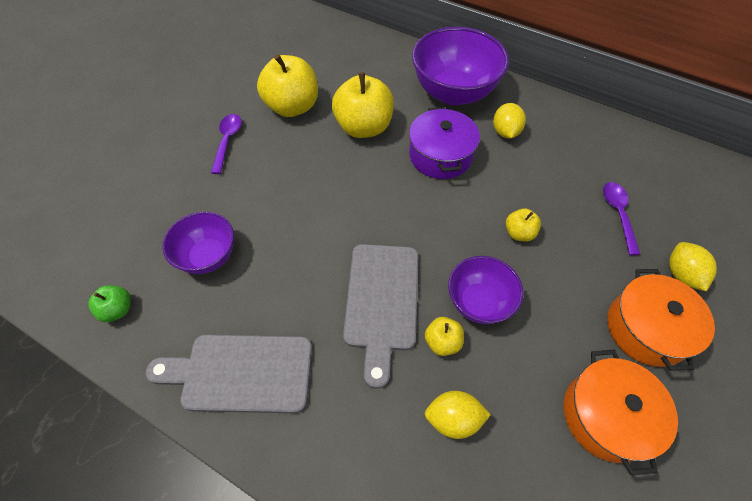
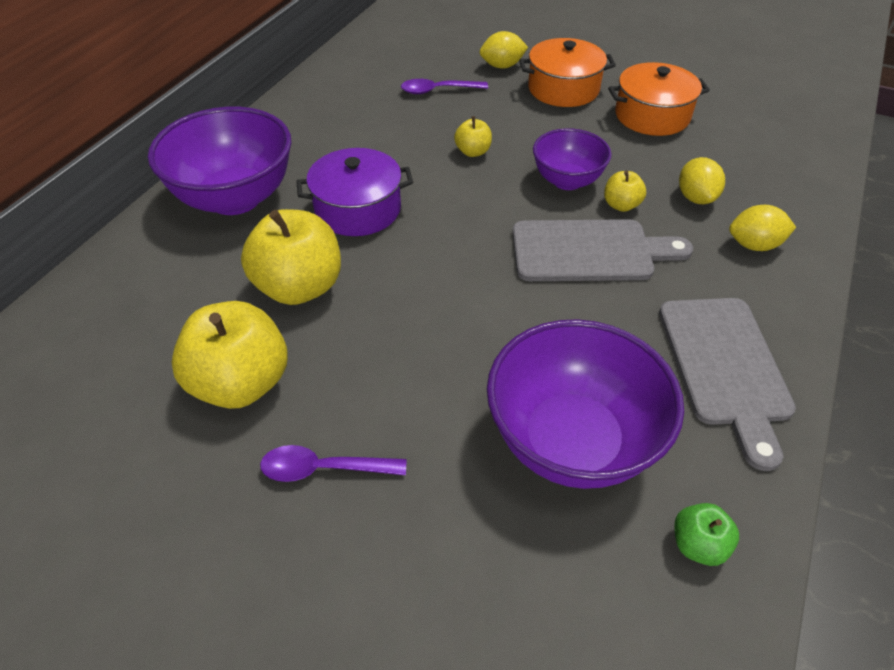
camera: 95 degrees left, 10 degrees down
purple bowl [162,212,234,274] -> purple bowl [487,319,684,489], size x1.70
yellow lemon [493,103,526,138] -> yellow lemon moved to [729,205,796,251]

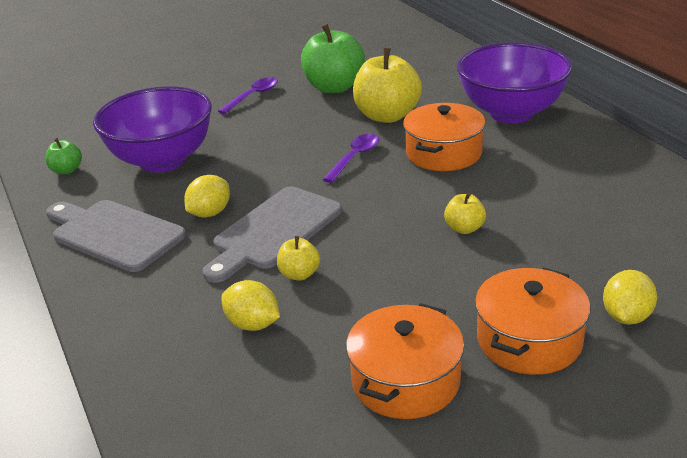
camera: 130 degrees right, 15 degrees down
yellow apple [171,301,288,409] -> green apple [301,24,365,93]
purple pot [296,148,413,236] -> orange pot [403,103,485,171]
purple spoon [401,79,488,94] -> purple spoon moved to [323,134,379,183]
purple bowl [533,128,612,190] -> none
yellow lemon [729,205,796,251] -> yellow lemon moved to [184,175,230,217]

